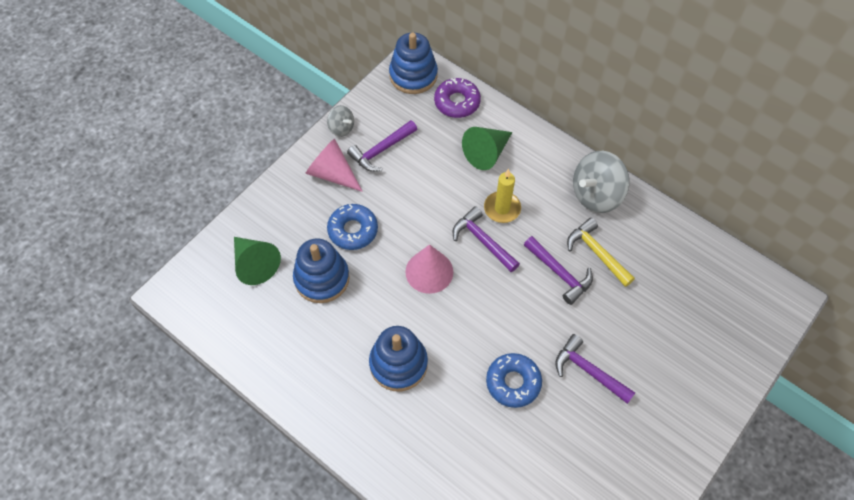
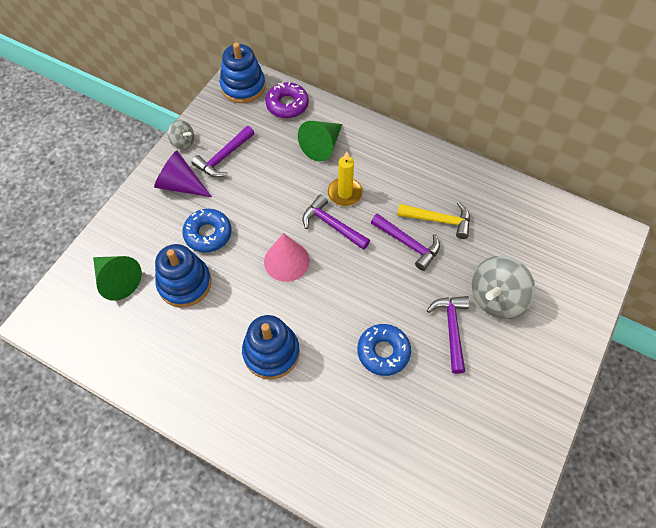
camera: 10 degrees left, 0 degrees up
pink cone [305,139,363,192] -> purple cone [154,150,212,197]
purple hammer [555,334,635,404] -> purple hammer turned 60 degrees clockwise [427,296,470,374]
yellow hammer [567,218,635,287] -> yellow hammer turned 150 degrees clockwise [397,202,470,239]
grey spinning top [573,151,629,213] -> grey spinning top moved to [472,256,536,319]

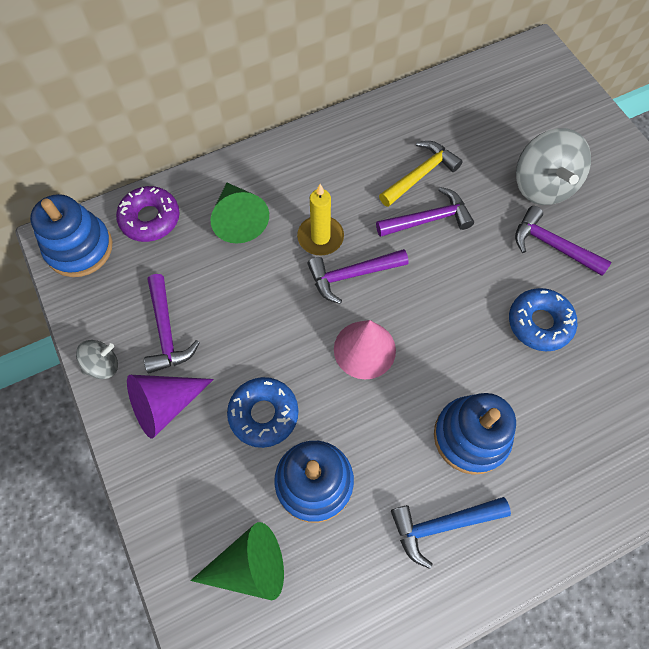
camera: 55 degrees left, 5 degrees up
none -> blue hammer [391,497,511,569]

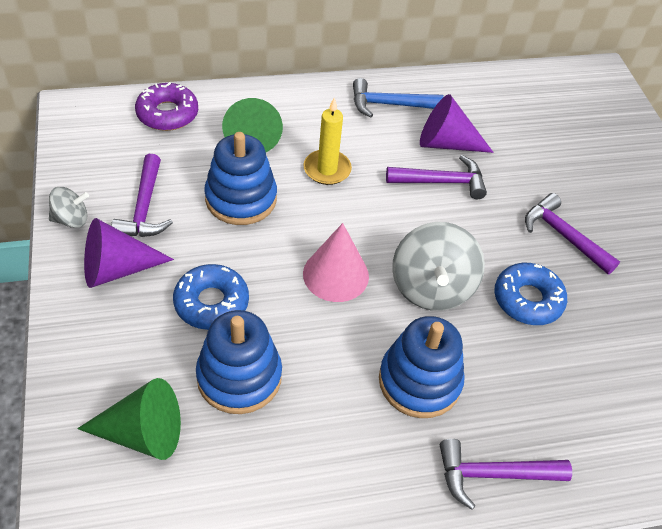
camera: 10 degrees right, 15 degrees down
blue stacking toy [30,194,112,277] -> blue stacking toy moved to [204,132,277,225]
purple hammer [308,249,408,304] -> purple hammer moved to [440,439,572,510]
yellow hammer [379,141,463,207] -> purple cone [420,94,494,153]
blue hammer [391,497,511,569] -> blue hammer moved to [353,78,444,118]
grey spinning top [516,128,591,205] -> grey spinning top moved to [392,222,485,311]

